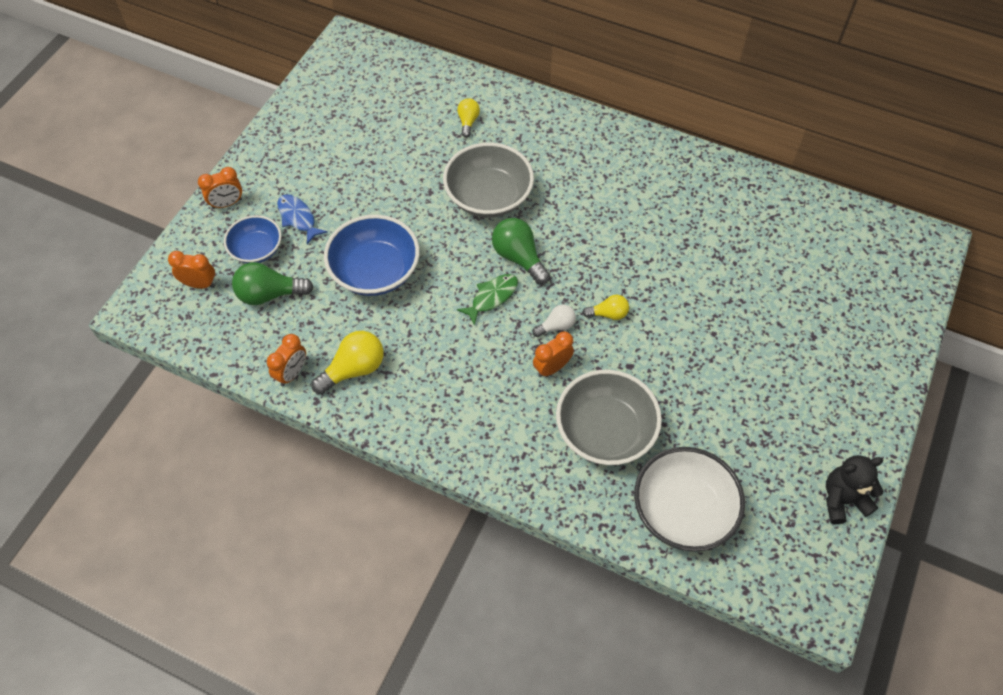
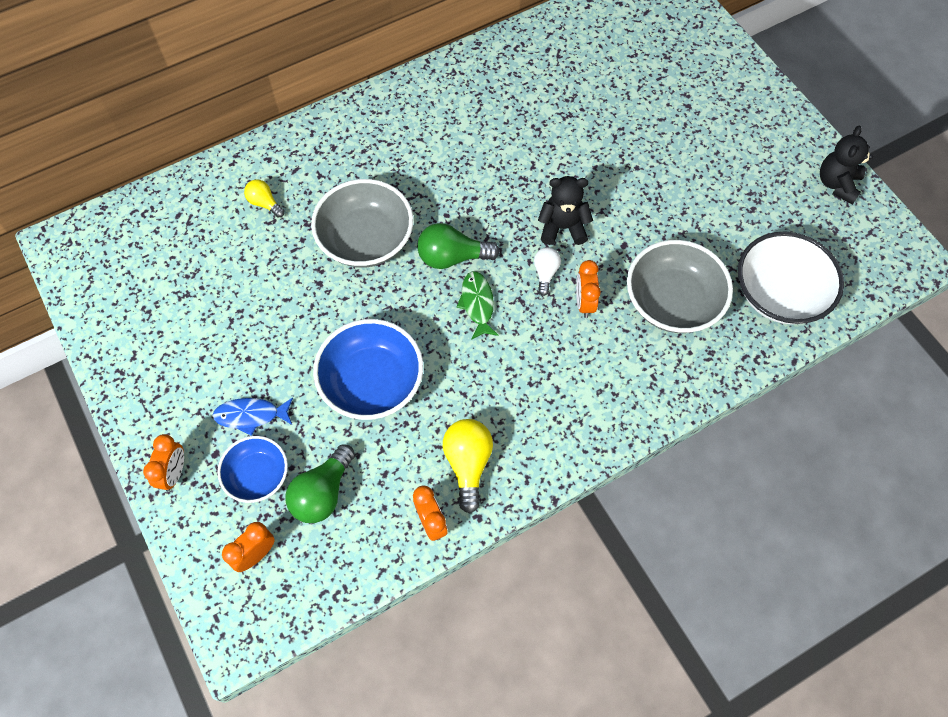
camera: 55 degrees left, 5 degrees up
yellow light bulb [582,295,629,320] -> black teddy bear [538,176,593,245]

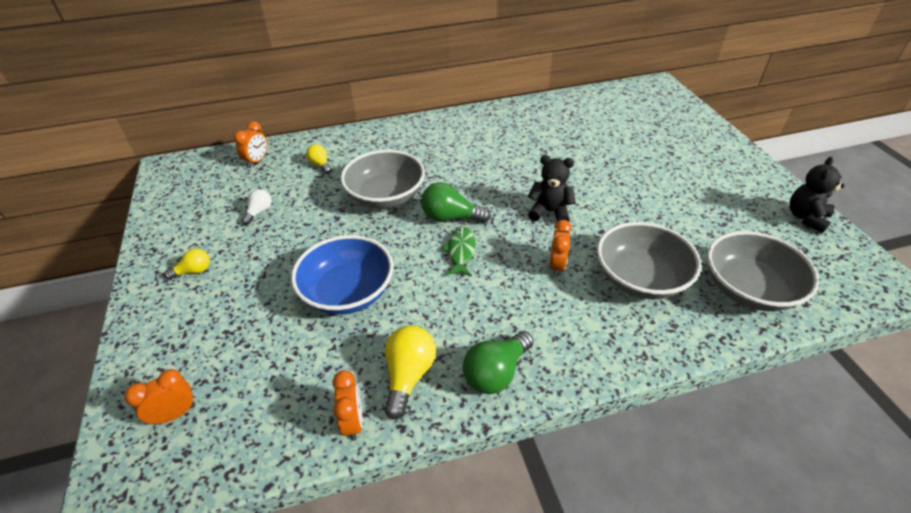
camera: 15 degrees right, 20 degrees down
orange clock [143,434,184,491] -> orange clock moved to [234,121,267,167]
blue fish [213,398,293,436] -> none
blue bowl [217,436,288,503] -> none
green light bulb [285,444,355,523] -> green light bulb moved to [463,331,534,394]
white light bulb [534,247,561,296] -> white light bulb moved to [241,189,272,225]
white bowl [738,232,844,325] -> grey bowl [707,231,819,311]
none -> yellow light bulb [164,249,210,280]

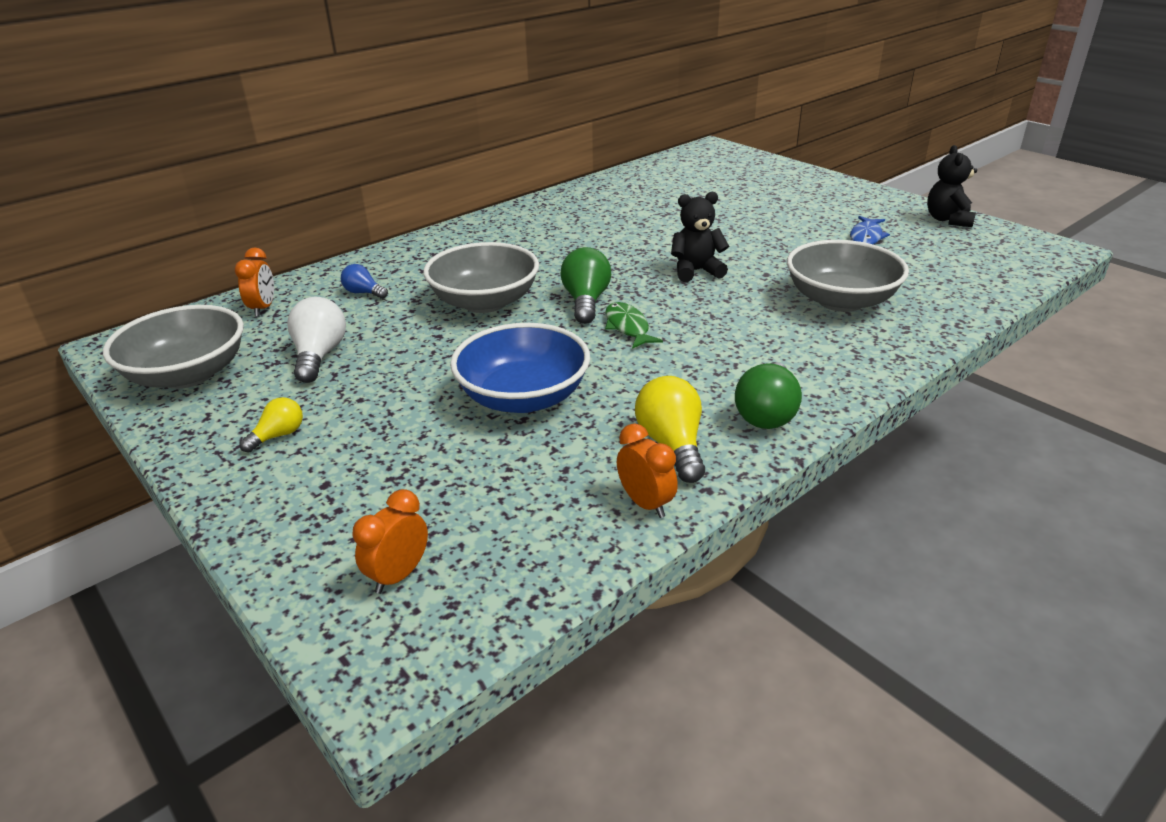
camera: 25 degrees left, 10 degrees down
white light bulb [241,189,272,225] -> white light bulb [287,297,346,383], size x1.69
yellow light bulb [306,144,332,174] -> blue light bulb [341,264,388,299]
green light bulb [421,182,491,223] -> green light bulb turned 105 degrees clockwise [560,247,611,324]
orange clock [549,220,572,277] -> none
grey bowl [707,231,819,311] -> grey bowl moved to [103,305,244,389]
none -> blue fish [850,216,890,245]

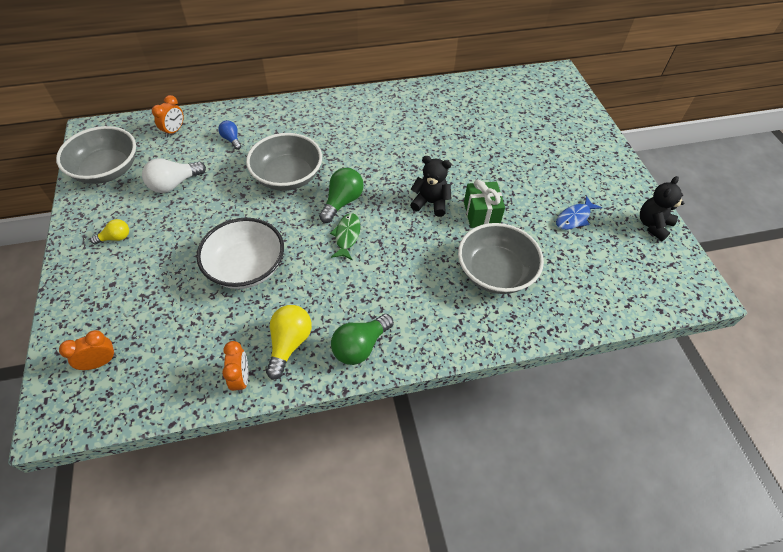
camera: 25 degrees right, 20 degrees up
white light bulb [287,297,346,383] -> white light bulb turned 150 degrees counterclockwise [142,158,206,193]
blue bowl [450,323,590,413] -> white bowl [196,218,284,289]
none -> green gift [464,180,505,228]

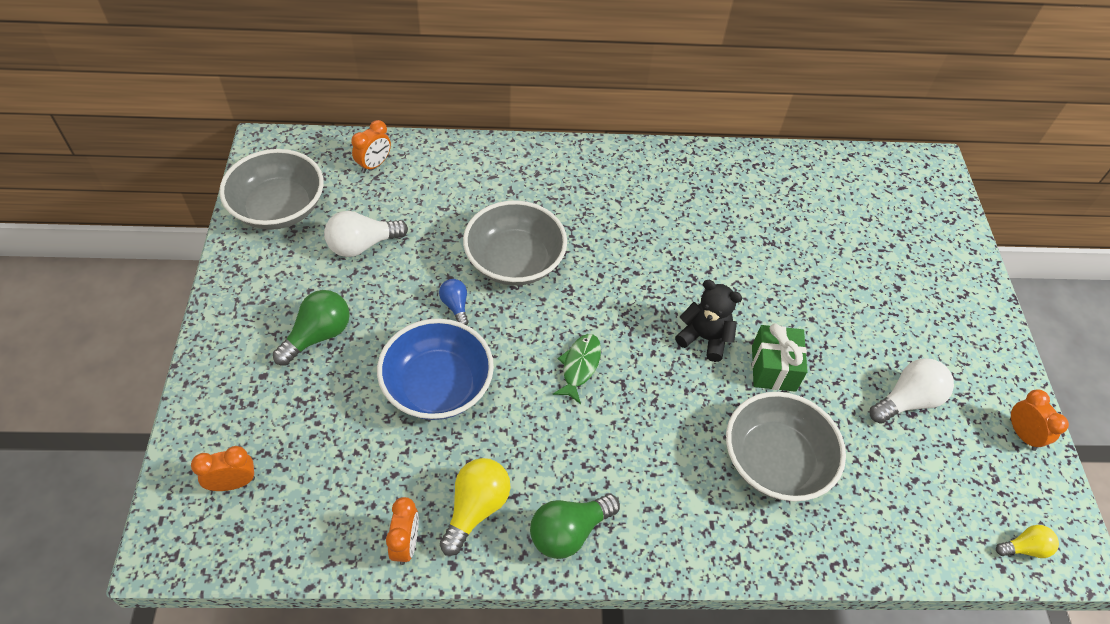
camera: 10 degrees right, 0 degrees up
yellow light bulb [90,219,129,245] -> yellow light bulb moved to [996,525,1059,558]
white bowl [196,218,284,289] -> blue bowl [377,319,494,420]
blue light bulb [218,120,241,150] -> blue light bulb moved to [439,279,468,325]
green light bulb [319,168,364,223] -> green light bulb moved to [273,290,350,366]
blue fish [556,196,602,230] -> white light bulb [870,358,954,424]
black teddy bear [640,176,684,241] -> orange clock [1010,389,1069,451]

